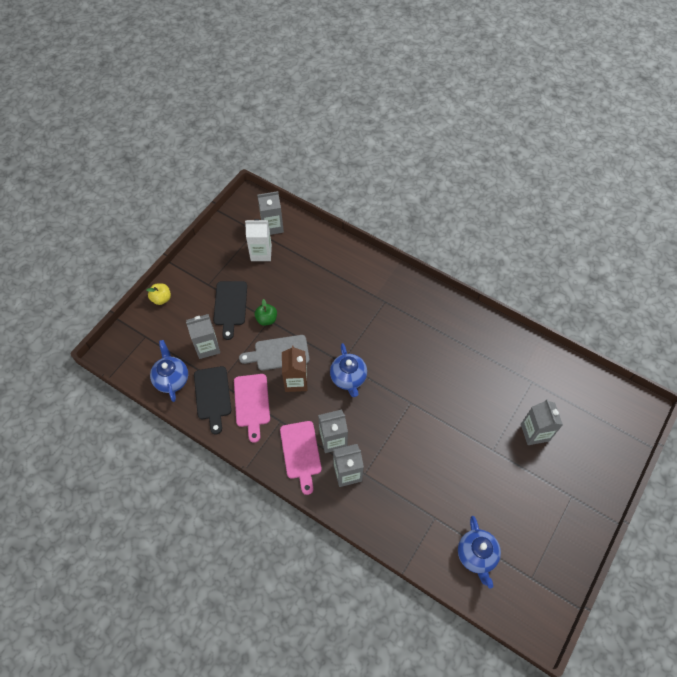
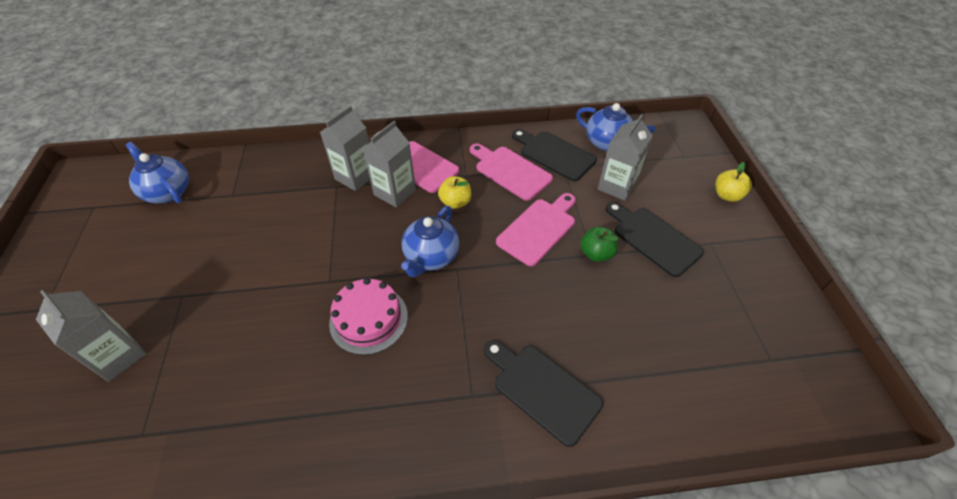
camera: 140 degrees right, 10 degrees down
grey cutting board [239,335,310,370] -> pink cutting board [496,193,576,266]
white carton [245,219,272,261] -> none
grey carton [257,191,284,235] -> none
brown carton [282,345,308,392] -> none
blue teapot [330,343,367,397] -> blue teapot turned 105 degrees counterclockwise [401,206,460,278]
none -> pink cake [329,278,408,355]
none -> yellow apple [438,176,471,209]
none -> black cutting board [484,340,603,447]

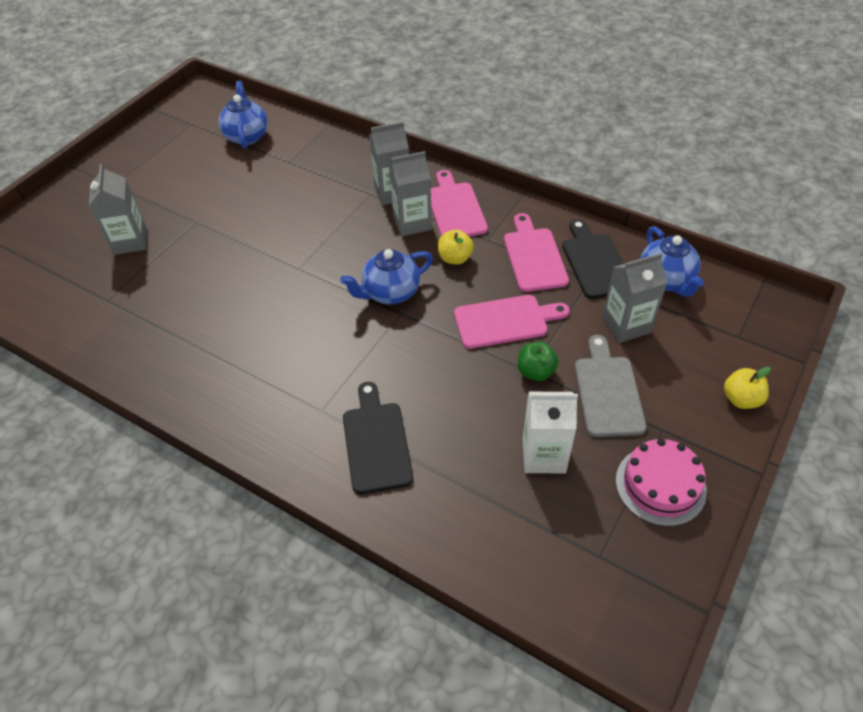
camera: 40 degrees right, 0 degrees up
pink cake [329,278,408,355] -> pink cake moved to [616,438,707,526]
black cutting board [606,202,704,277] -> grey cutting board [575,335,646,437]
none -> white carton [523,392,578,474]

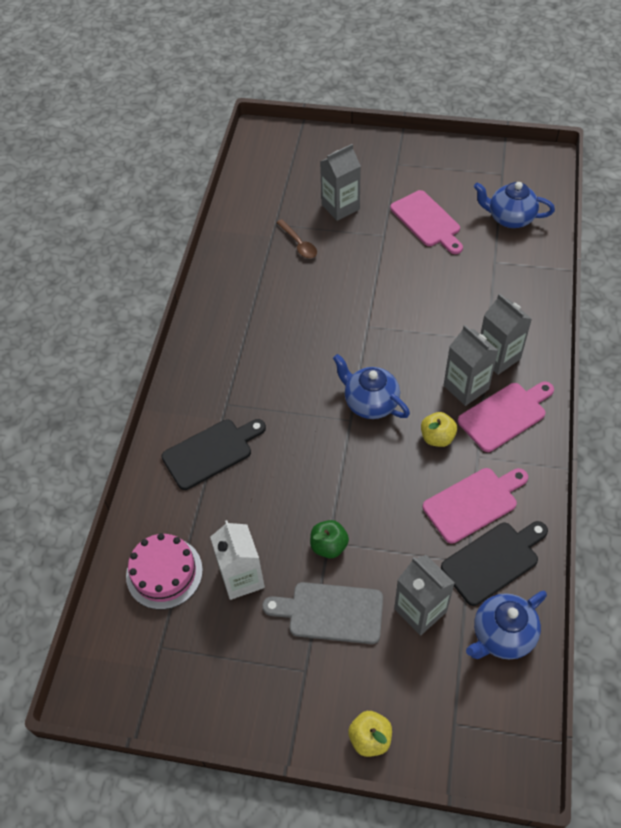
camera: 70 degrees right, 5 degrees up
blue teapot [218,81,268,149] -> blue teapot turned 135 degrees counterclockwise [474,182,555,228]
pink cutting board [454,295,570,349] -> pink cutting board moved to [390,190,463,254]
grey cutting board [575,335,646,437] -> grey cutting board turned 150 degrees counterclockwise [262,582,383,644]
pink cake [616,438,707,526] -> pink cake moved to [126,533,203,610]
none -> brown spoon [276,219,317,258]

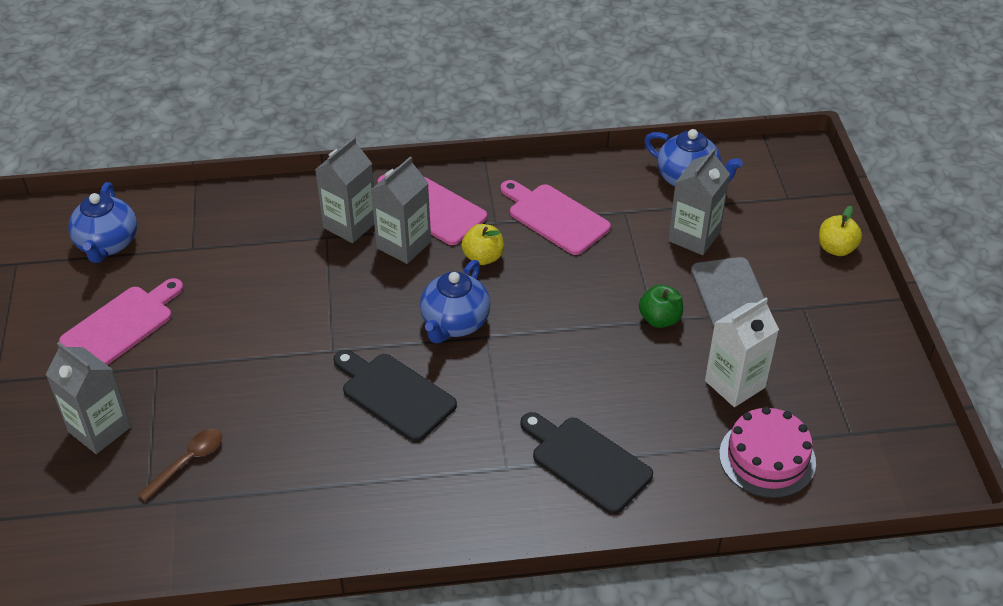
camera: 110 degrees left, 10 degrees down
black cutting board [441,521,548,606] -> black cutting board moved to [334,350,457,442]

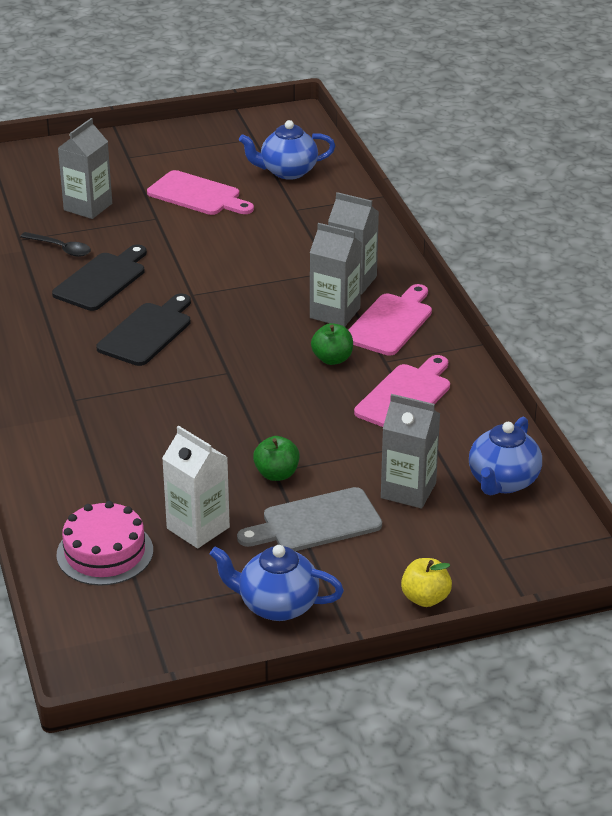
camera: 80 degrees right, 10 degrees down
brown spoon [137,429,222,501] -> black spoon [20,232,91,257]
blue teapot [420,260,490,343] -> blue teapot moved to [210,545,344,621]
yellow apple [461,224,504,265] -> green apple [311,323,353,365]
black cutting board [520,412,653,514] -> black cutting board moved to [52,245,147,311]

